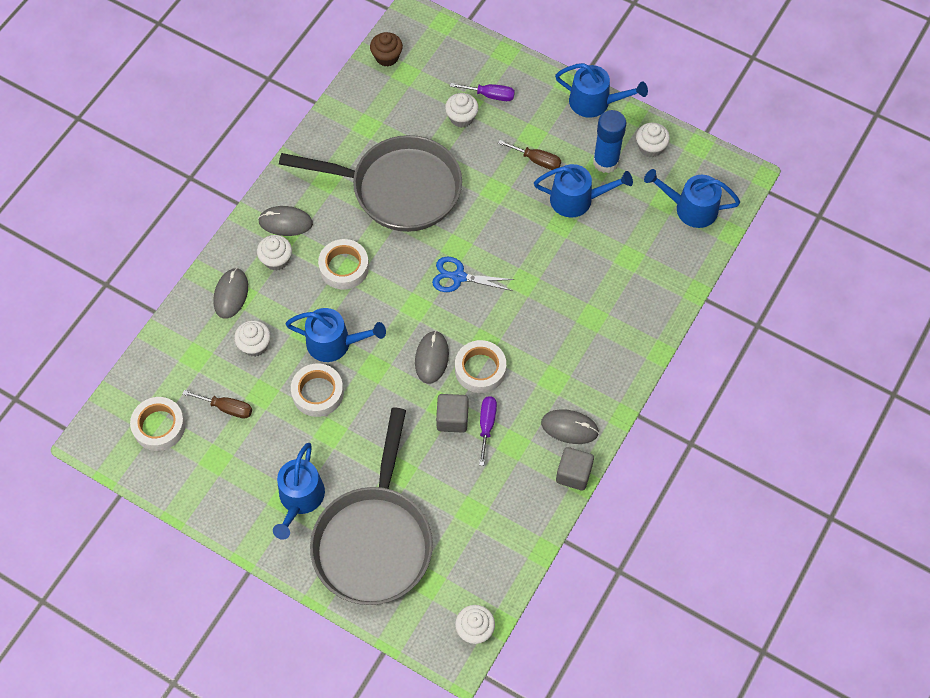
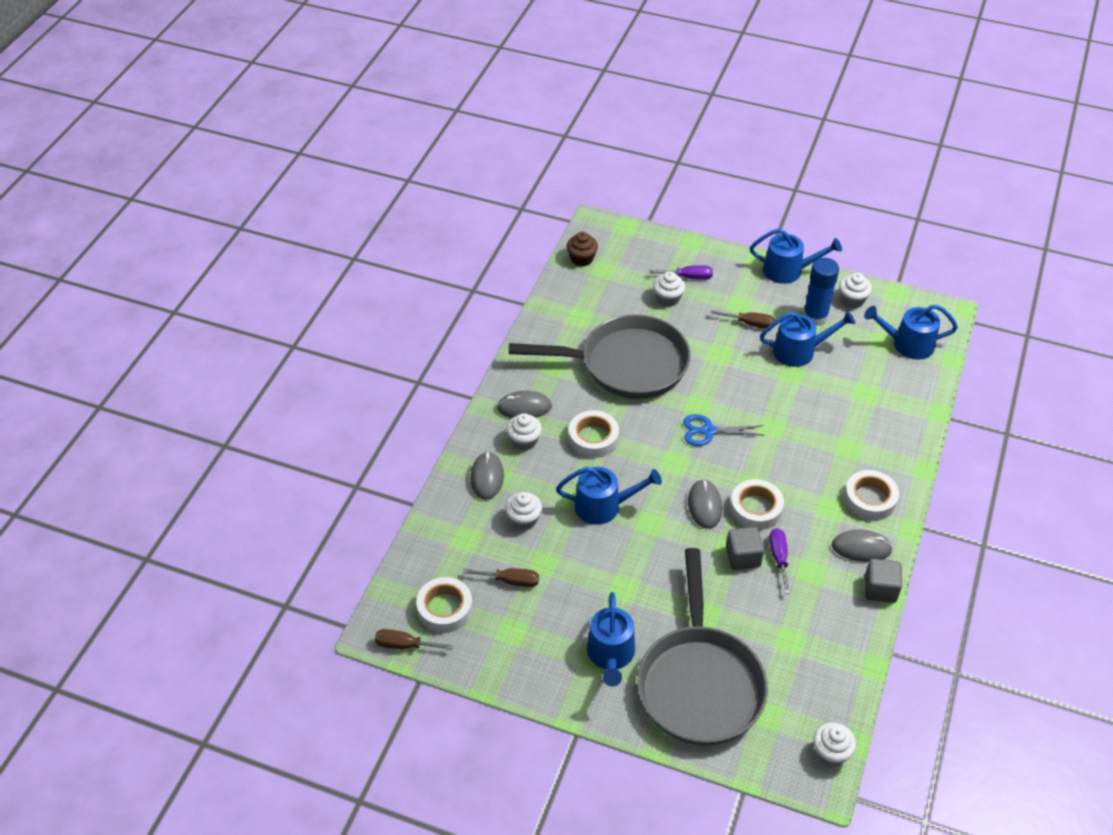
camera: 10 degrees left, 15 degrees down
white tape [291,363,344,417] -> white tape moved to [844,470,899,520]
none -> brown screwdriver [375,629,453,650]

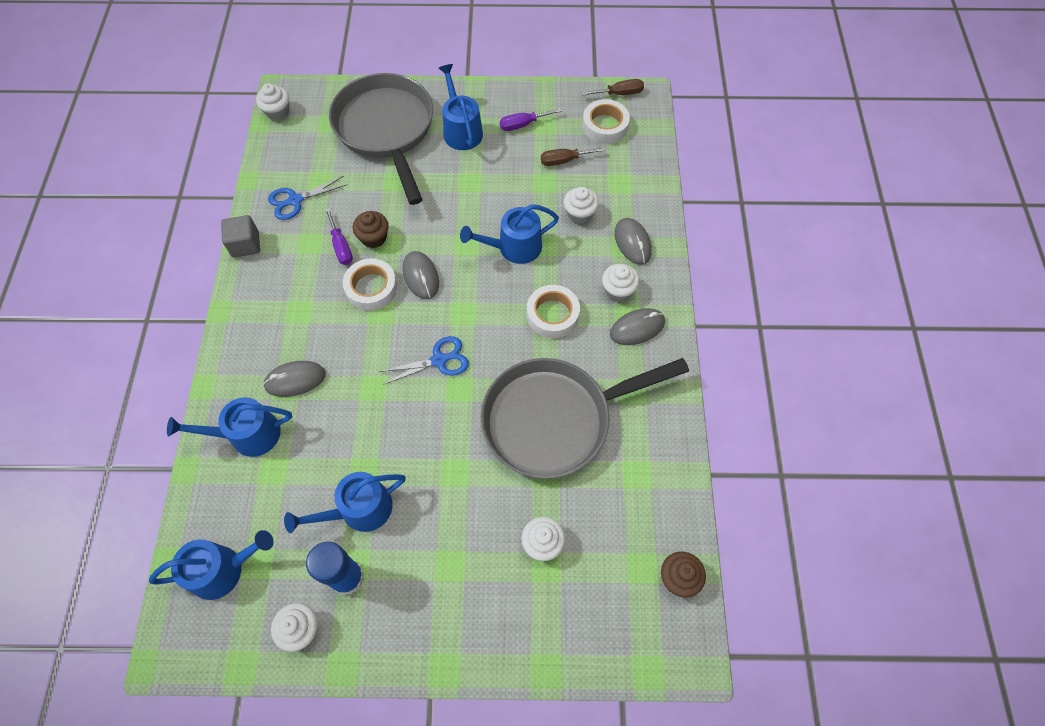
camera: 160 degrees right, 15 degrees up
purple screwdriver [650,265,713,280] -> purple screwdriver moved to [500,108,562,131]
brown screwdriver [711,310,775,329] -> none
grey cube [726,527,764,570] -> brown cupcake [353,211,389,248]
blue watering can [750,228,842,284] -> blue watering can moved to [167,397,292,457]
grey mouse [832,530,893,562] -> grey mouse moved to [263,361,326,397]
white tape [844,470,899,520] -> none
none -> blue scissors [268,176,348,220]

